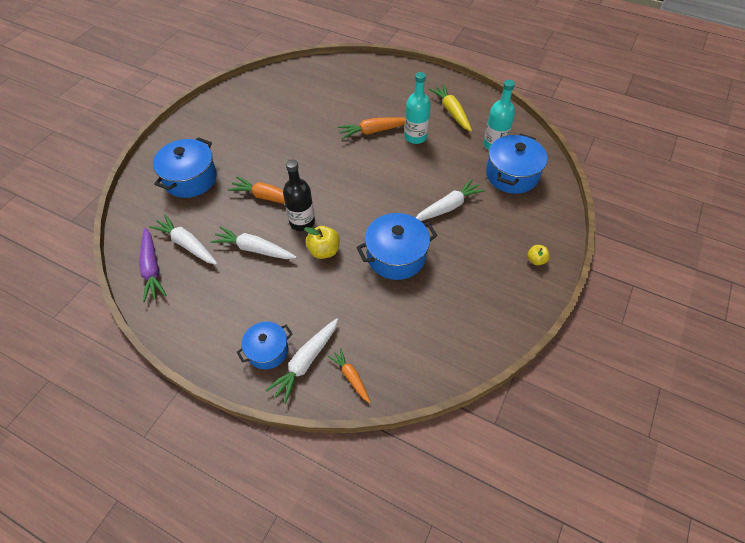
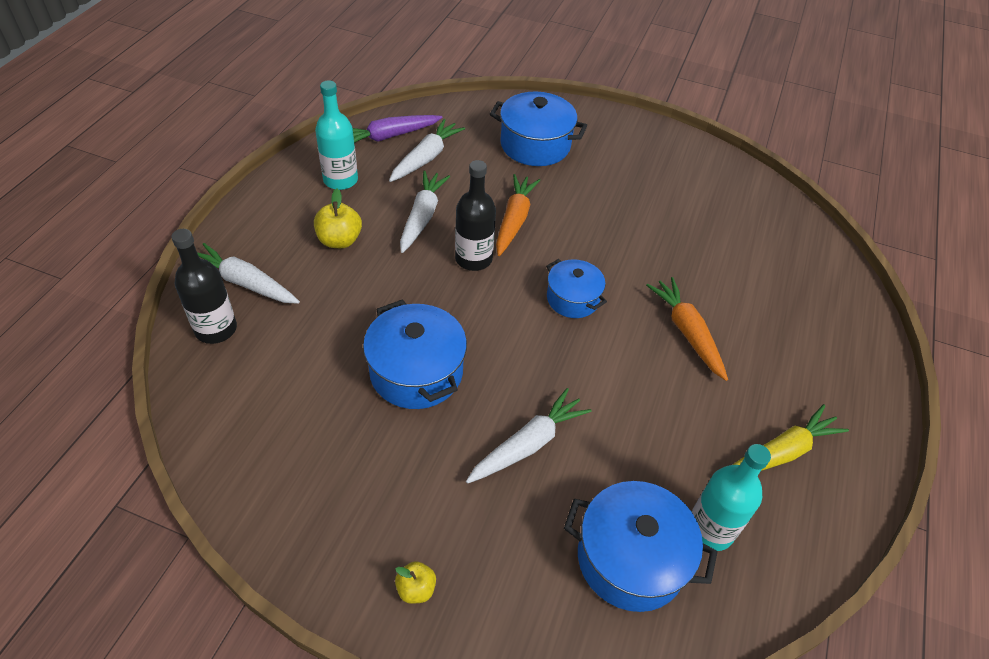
camera: 80 degrees right, 5 degrees down
blue pot [237,322,293,369] -> blue pot moved to [546,259,607,318]
yellow apple [304,226,340,259] -> yellow apple moved to [314,189,362,248]
orange carrot [328,348,371,403] -> black bottle [171,229,237,344]
turquoise bottle [404,72,431,144] -> turquoise bottle moved to [315,80,358,190]
white carrot [416,179,486,221] -> white carrot turned 90 degrees counterclockwise [466,388,592,484]

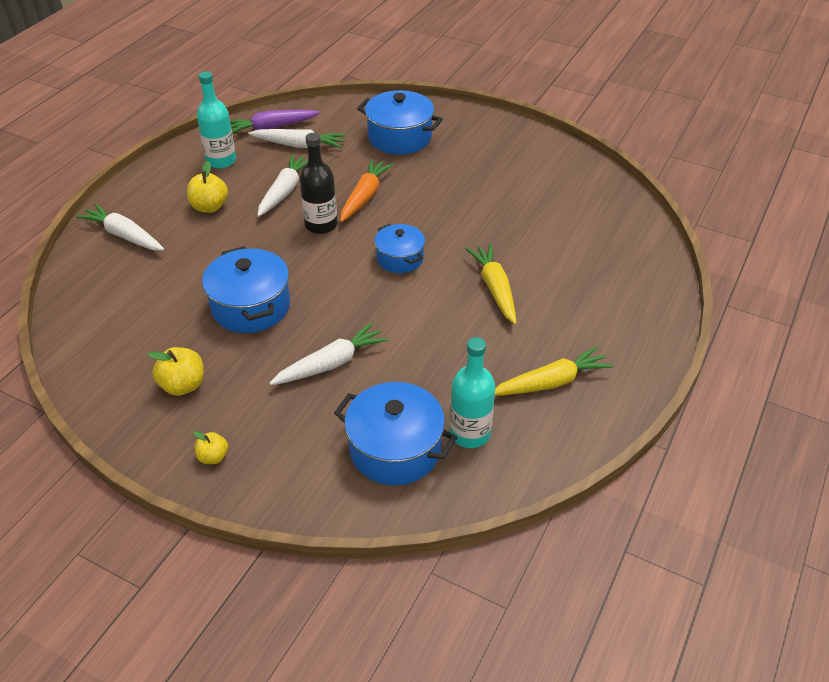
camera: 10 degrees right, 5 degrees down
black bottle [171,229,237,344] -> none
white carrot [389,119,465,182] -> white carrot turned 60 degrees clockwise [248,129,347,148]
orange carrot [646,277,728,381] -> yellow carrot [465,243,517,324]
none -> yellow apple [148,347,204,396]

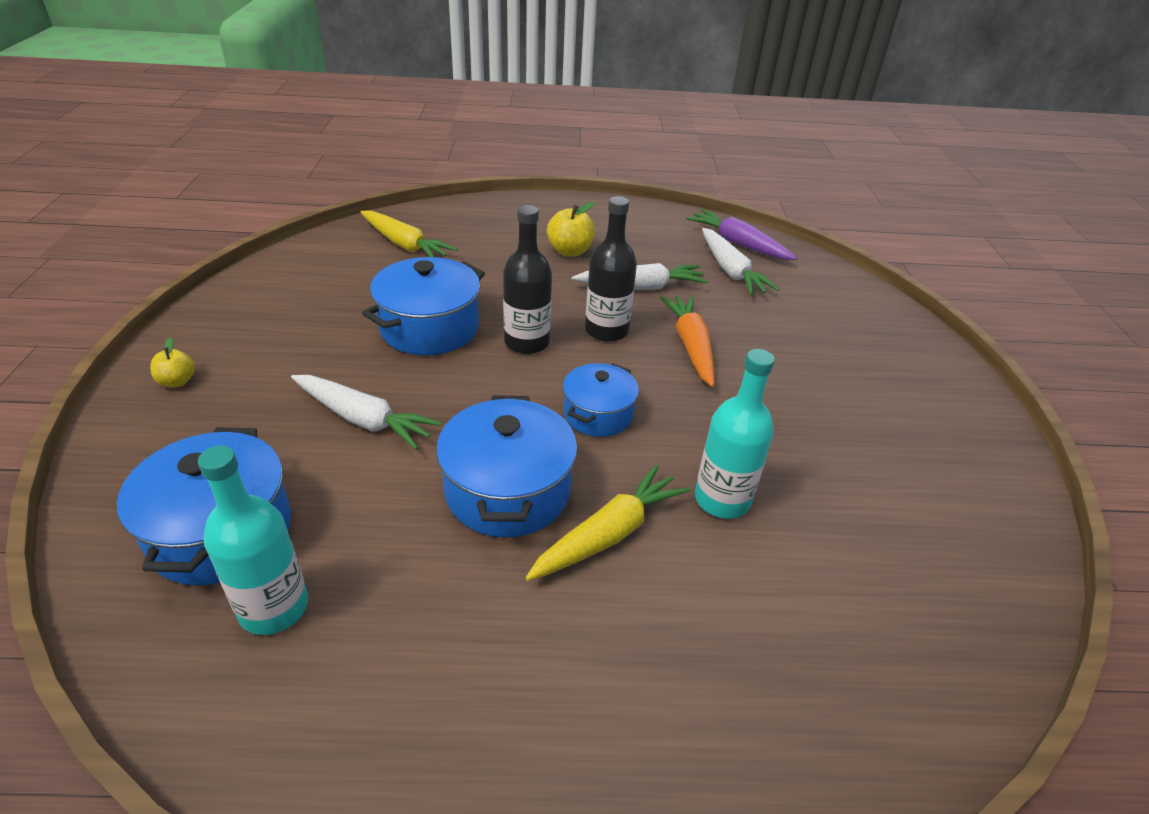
camera: 60 degrees right, 5 degrees down
white carrot [76,203,164,251] -> none
yellow apple [148,347,204,396] -> none
turquoise bottle [197,71,236,169] -> turquoise bottle moved to [695,349,775,519]
orange carrot [340,159,394,222] -> orange carrot turned 90 degrees counterclockwise [660,295,715,387]
blue pot [357,90,443,155] -> blue pot moved to [436,395,577,538]
yellow carrot [495,346,613,396] -> yellow carrot moved to [360,210,457,257]
none -> black bottle [503,205,552,354]

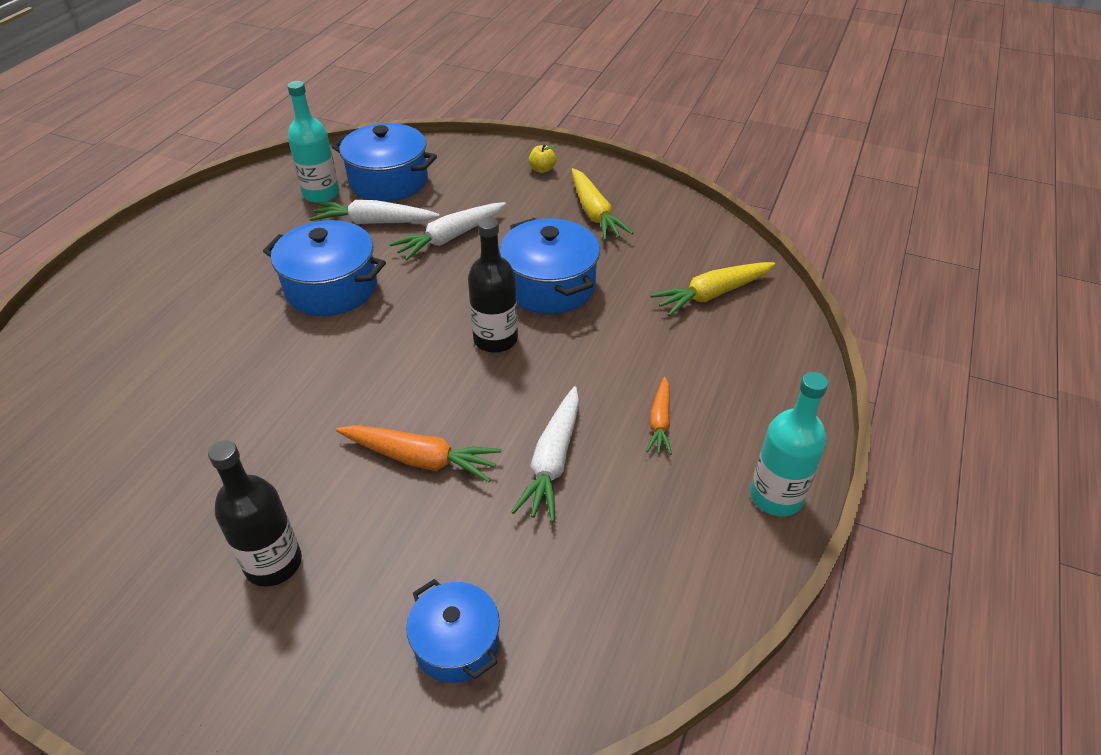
camera: 115 degrees right, 5 degrees up
yellow carrot [525,464,690,581] -> yellow carrot moved to [571,168,633,241]
yellow apple [547,202,595,256] -> orange carrot [646,377,672,455]
blue pot [563,363,639,437] -> blue pot moved to [406,579,500,683]
black bottle [585,196,637,342] -> black bottle moved to [208,440,302,587]
purple carrot [686,209,797,260] -> none
turquoise bottle [695,349,775,519] -> turquoise bottle moved to [750,372,828,516]
white carrot [702,228,779,295] -> white carrot moved to [310,200,440,224]

